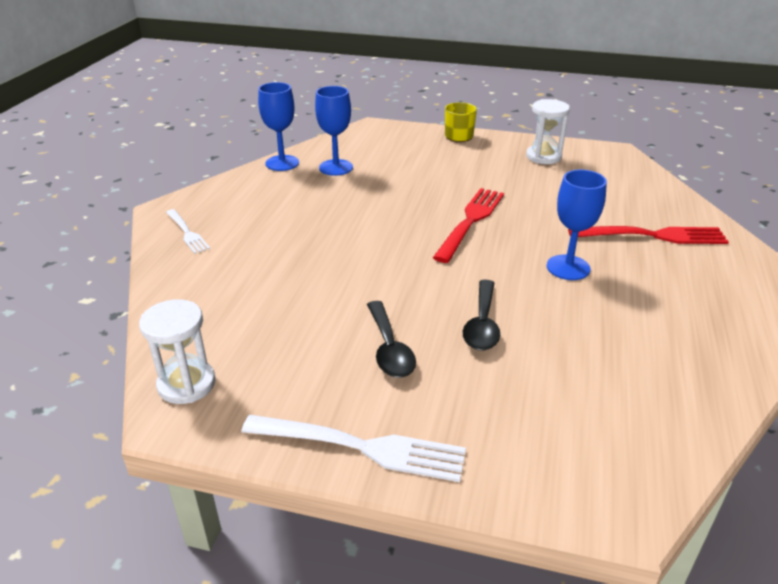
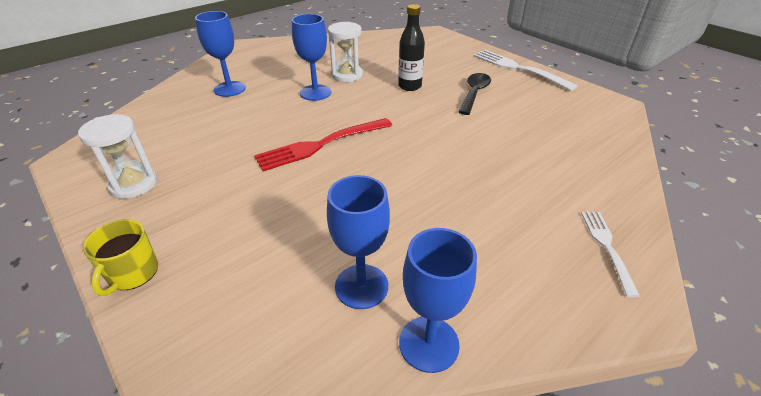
camera: 145 degrees left, 5 degrees up
white hourglass [139,299,216,404] -> white hourglass moved to [328,22,363,82]
black spoon [463,280,500,351] -> black bottle [398,4,425,91]
red fork [568,226,729,244] -> blue goblet [195,11,246,97]

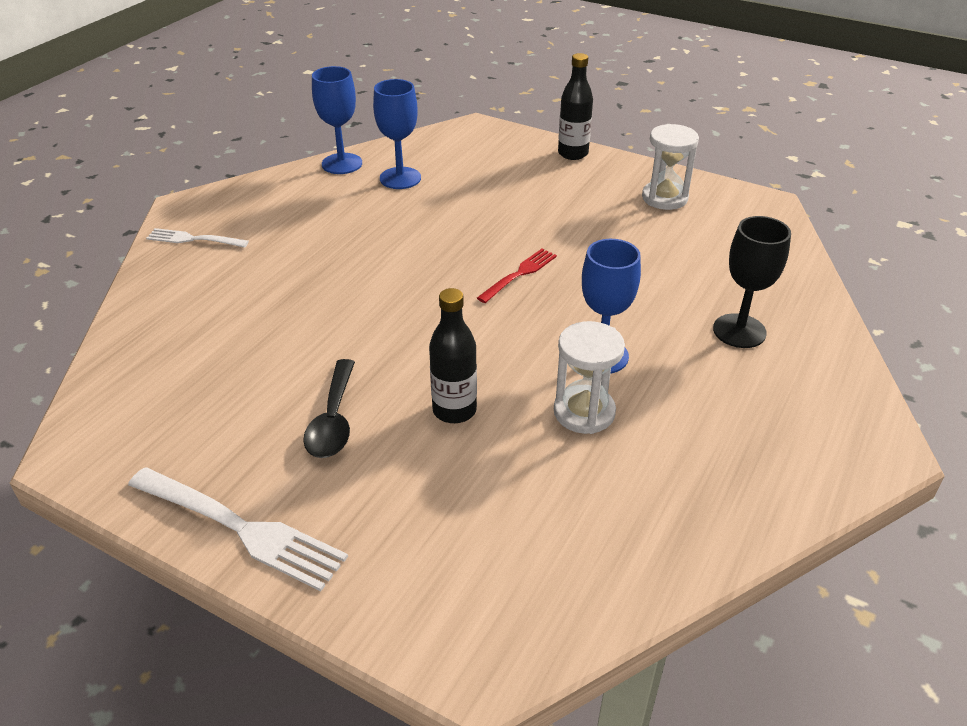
camera: 160 degrees right, 0 degrees up
yellow mug [83,219,158,296] -> black bottle [558,53,593,160]
blue goblet [195,11,246,97] -> black goblet [713,216,791,348]
red fork [254,118,392,171] -> red fork [477,249,557,303], size x0.59
white fork [581,212,640,297] -> white fork turned 120 degrees clockwise [146,228,249,248]

